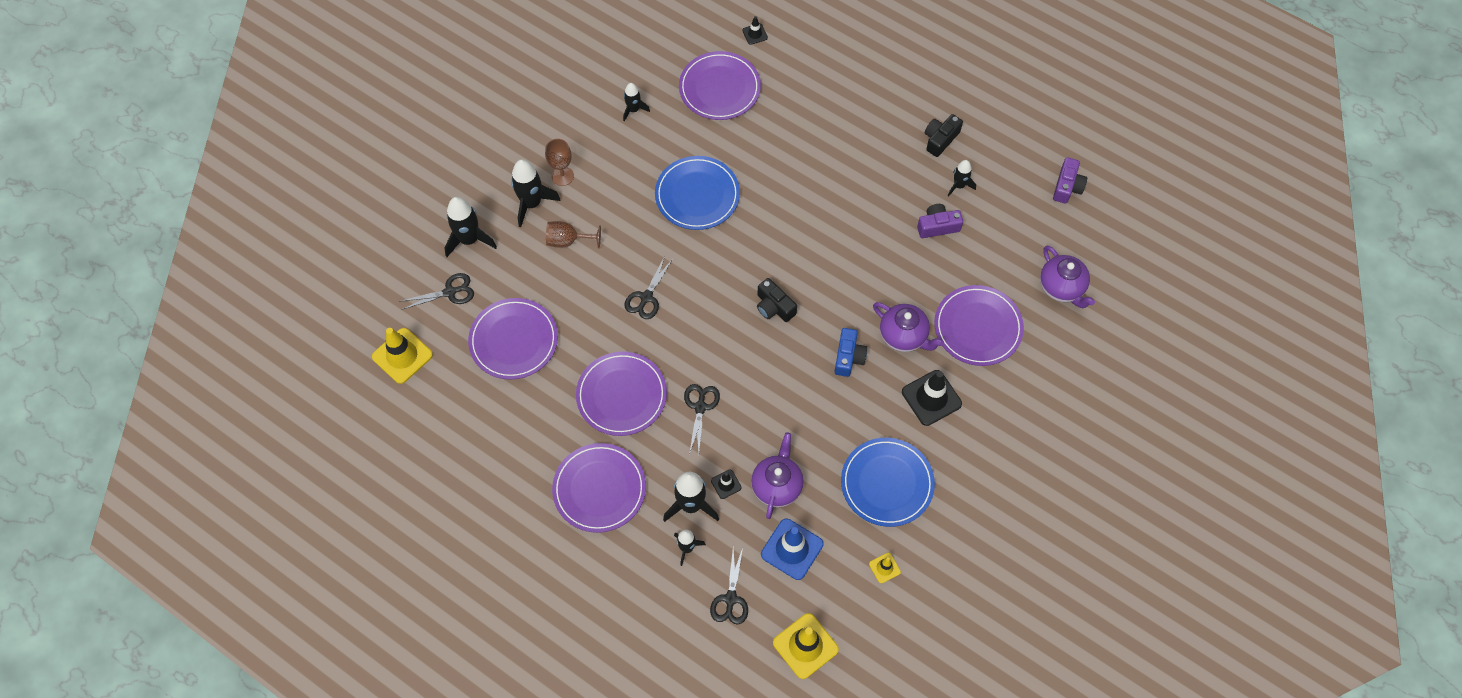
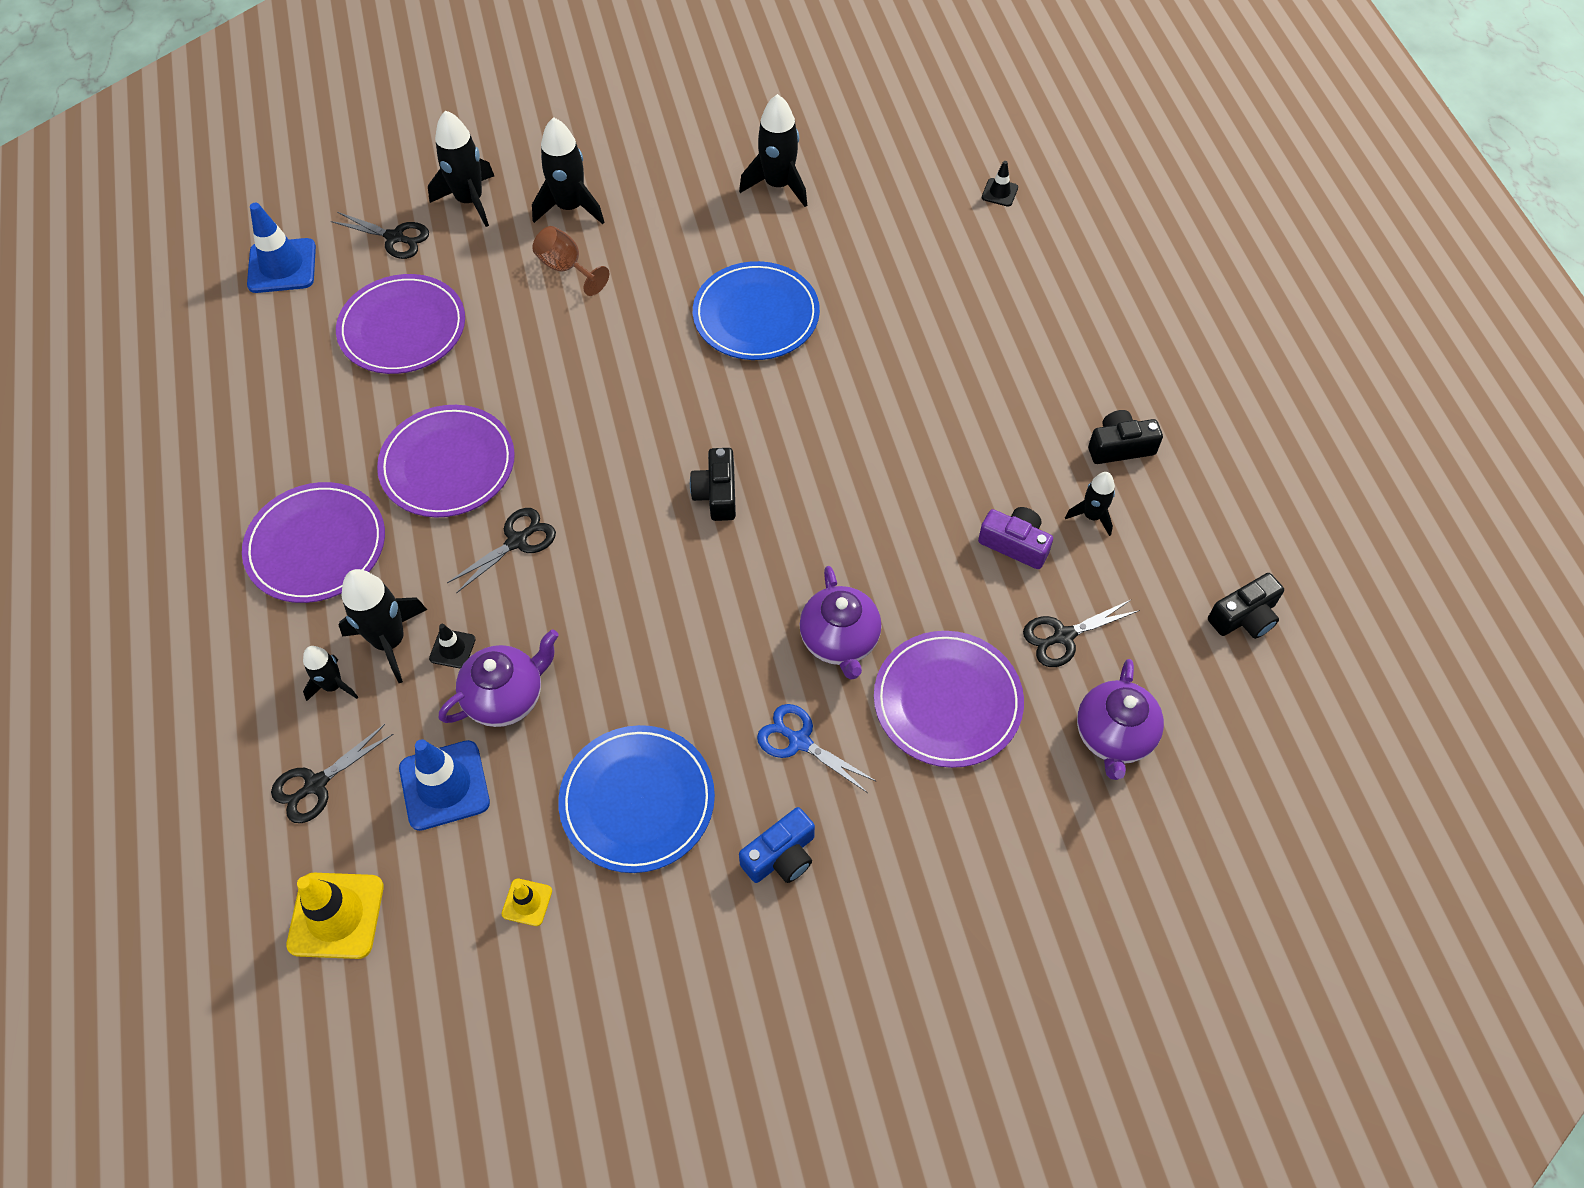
camera: 40 degrees right, 5 degrees down
yellow traffic cone [372,328,433,384] -> blue traffic cone [247,203,316,293]
brown goblet [545,139,574,186] -> none
black rocket [623,83,650,121] -> black rocket [739,94,807,207], size x1.69
black scissors [624,256,673,319] -> black scissors moved to [1023,599,1140,667]
purple plate [679,51,761,120] -> none
blue camera [834,328,867,377] -> blue camera moved to [739,807,815,883]
black traffic cone [902,370,962,426] -> blue scissors [757,704,877,793]
purple camera [1053,157,1087,204] -> black camera [1208,573,1284,639]

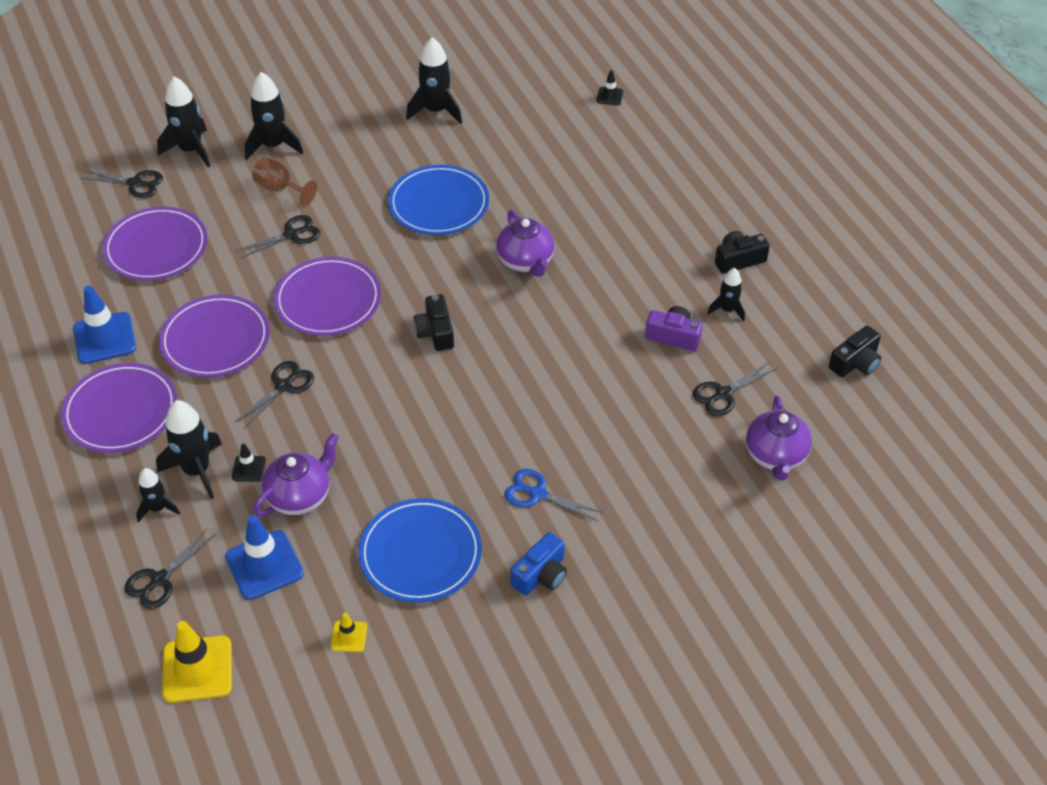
camera: 10 degrees left, 10 degrees down
blue traffic cone [247,203,316,293] -> blue traffic cone moved to [73,286,136,364]
purple teapot [799,566,881,679] -> purple teapot moved to [496,210,555,277]
purple plate [874,631,1024,768] -> purple plate moved to [274,257,381,336]
none -> black scissors [235,215,321,259]

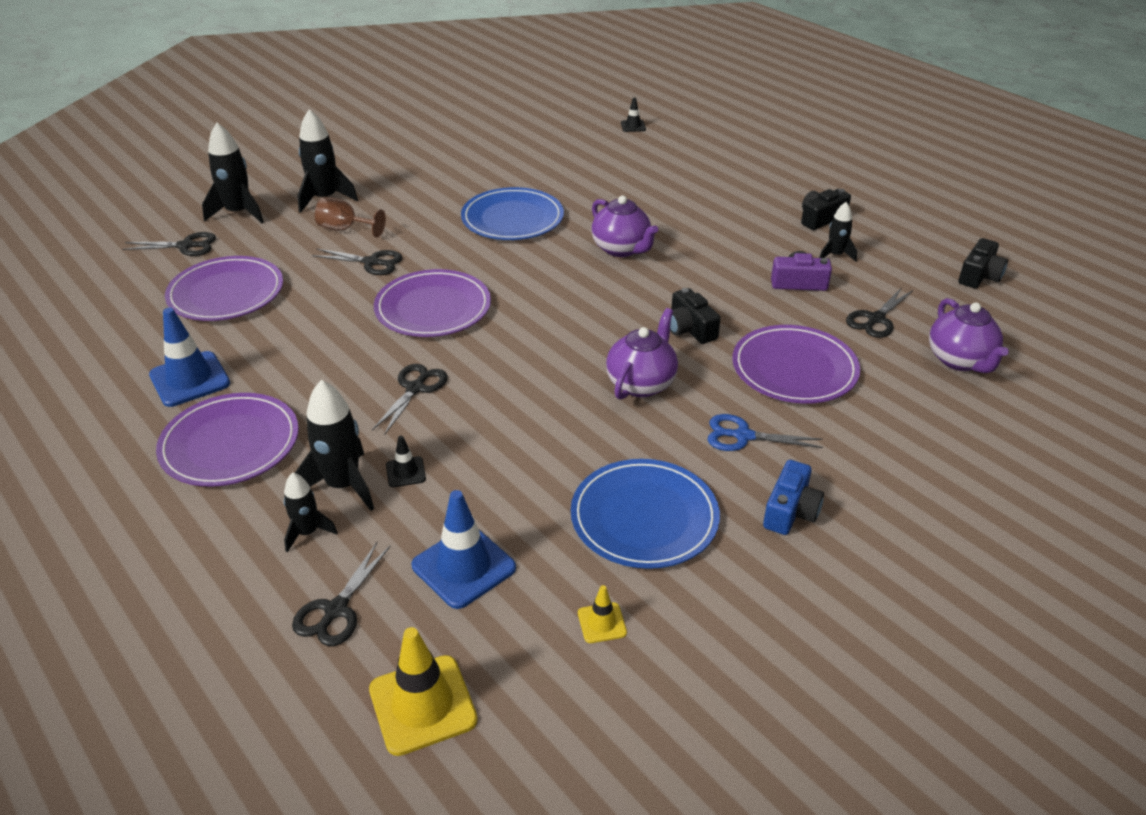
camera: 15 degrees left, 10 degrees down
purple plate [159,295,270,377] -> purple plate moved to [732,325,860,404]
black scissors [235,215,321,259] -> black scissors turned 60 degrees clockwise [312,249,402,275]
purple teapot [253,433,339,516] -> purple teapot moved to [606,308,678,400]
black rocket [406,37,462,124] -> none
black camera [414,294,454,351] -> black camera moved to [670,288,721,344]

